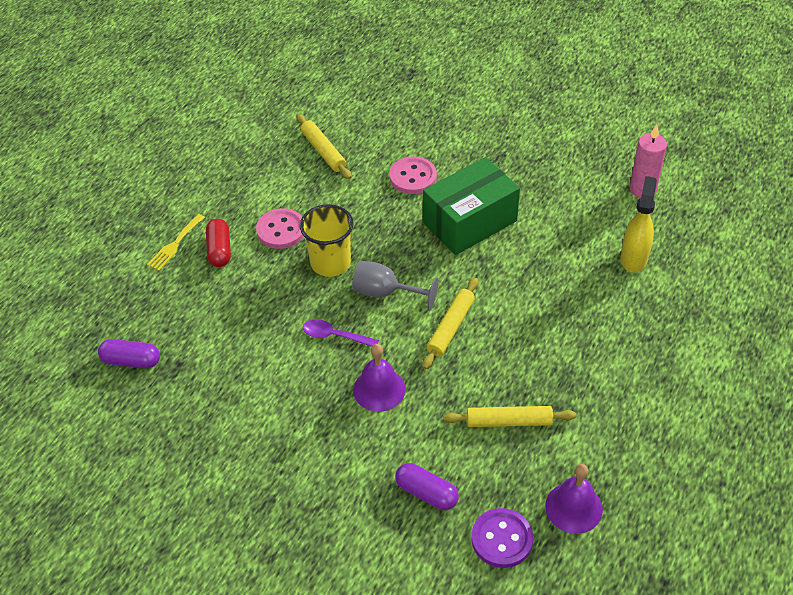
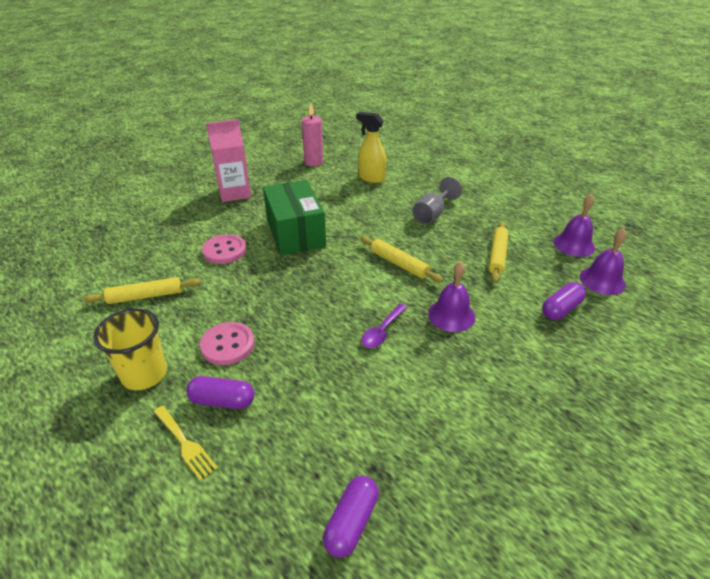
camera: 75 degrees left, 10 degrees down
red capsule [206,219,231,267] -> purple capsule [186,376,254,409]
yellow cup [300,204,354,277] -> yellow cup moved to [93,308,167,390]
grey goblet [352,261,438,310] -> grey goblet moved to [413,177,462,224]
purple button [471,508,533,568] -> purple bell [580,228,627,295]
none -> pink carton [206,119,251,202]

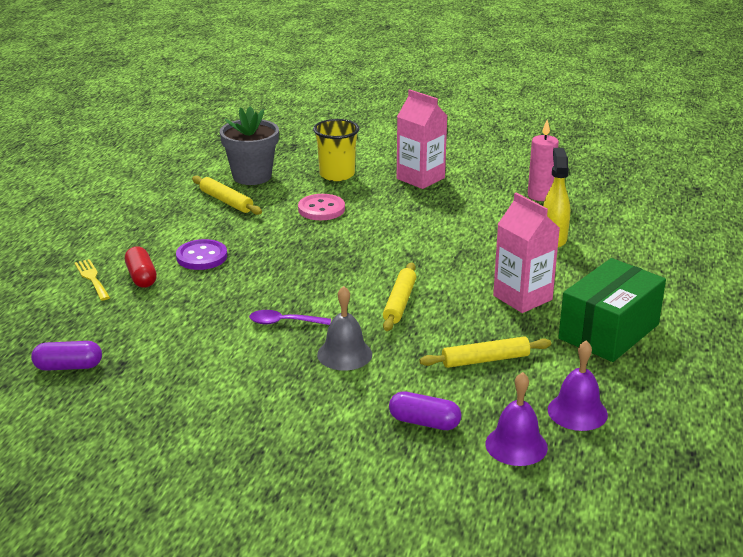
camera: 60 degrees right, 10 degrees down
yellow cup [93,308,167,390] -> yellow cup moved to [313,119,359,181]
yellow fork [154,406,218,481] -> yellow fork turned 135 degrees clockwise [75,259,110,301]
purple capsule [186,376,254,409] -> red capsule [125,246,157,288]
pink button [200,322,255,365] -> purple button [176,239,227,270]
green box [263,180,326,256] -> green box moved to [558,258,666,362]
grey goblet [413,177,462,224] -> pink carton [493,193,560,313]
purple bell [428,262,475,332] -> grey bell [317,286,372,371]
none -> grey flower pot [220,106,279,185]

